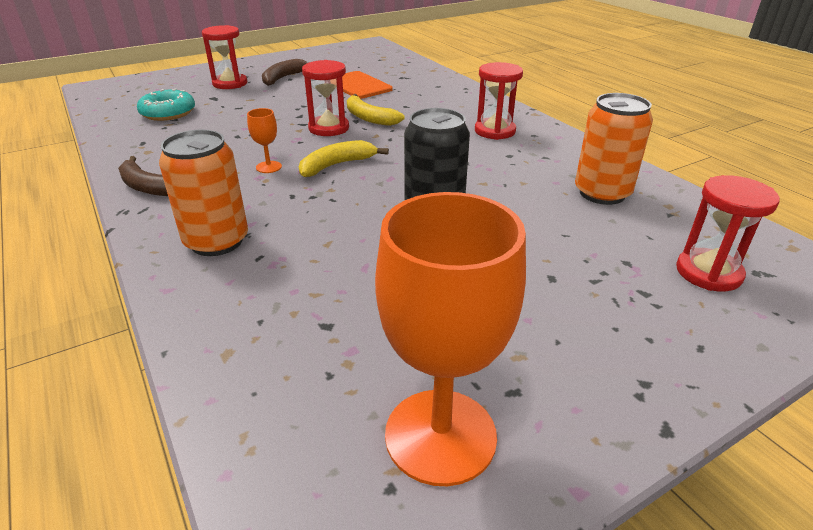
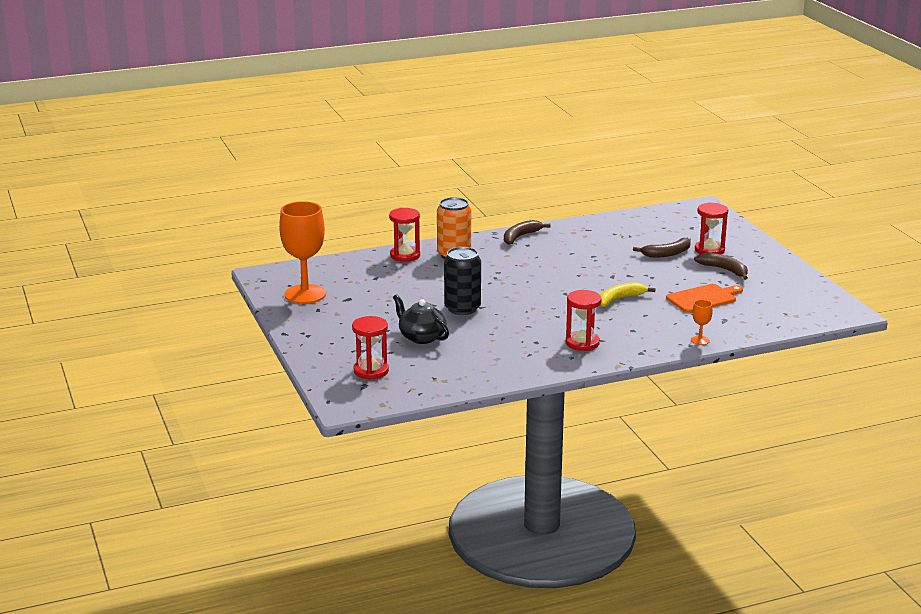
camera: 100 degrees right, 10 degrees down
turquoise donut [137,88,195,121] -> none
orange goblet [247,108,282,173] -> orange goblet moved to [691,300,713,345]
yellow banana [299,140,389,177] -> none
red hourglass [302,60,349,136] -> red hourglass moved to [389,208,420,262]
orange can [575,93,653,205] -> none
none -> black teapot [393,294,449,344]
none -> brown banana [633,238,691,258]

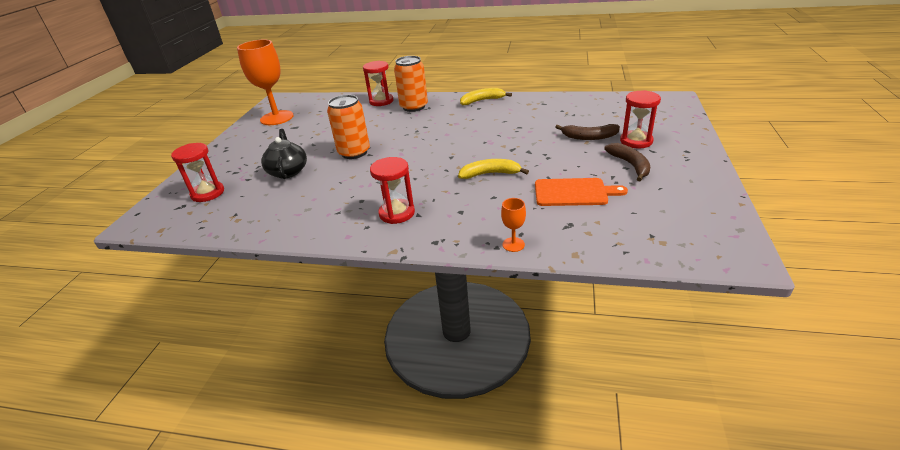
camera: 35 degrees right, 10 degrees up
black can [444,247,481,315] -> orange can [327,95,370,159]
brown banana [504,220,551,245] -> yellow banana [460,88,512,105]

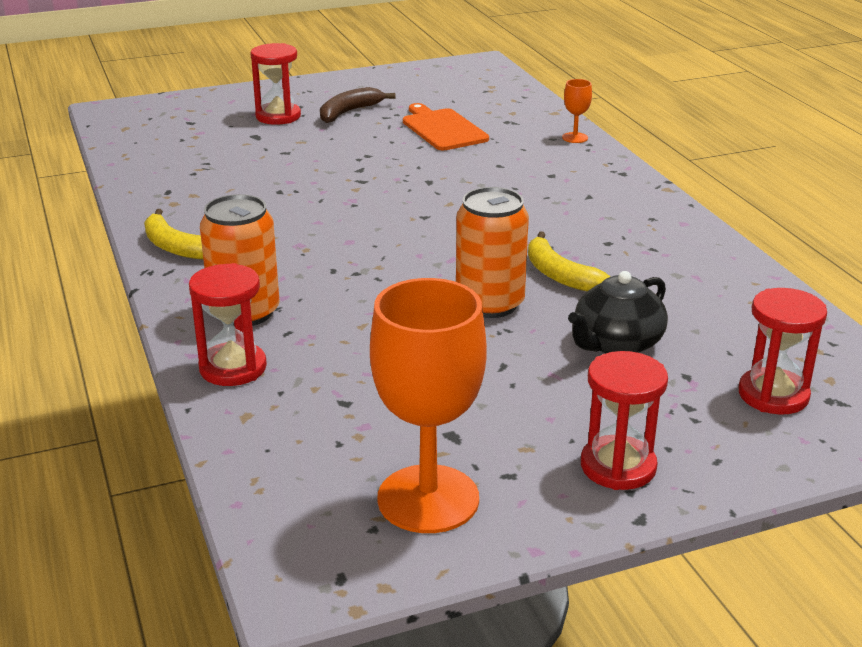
camera: 125 degrees left, 5 degrees down
red hourglass [370,157,415,224] -> red hourglass moved to [581,351,668,490]
yellow banana [458,159,529,179] -> yellow banana moved to [528,231,611,291]
brown banana [555,124,620,140] -> none

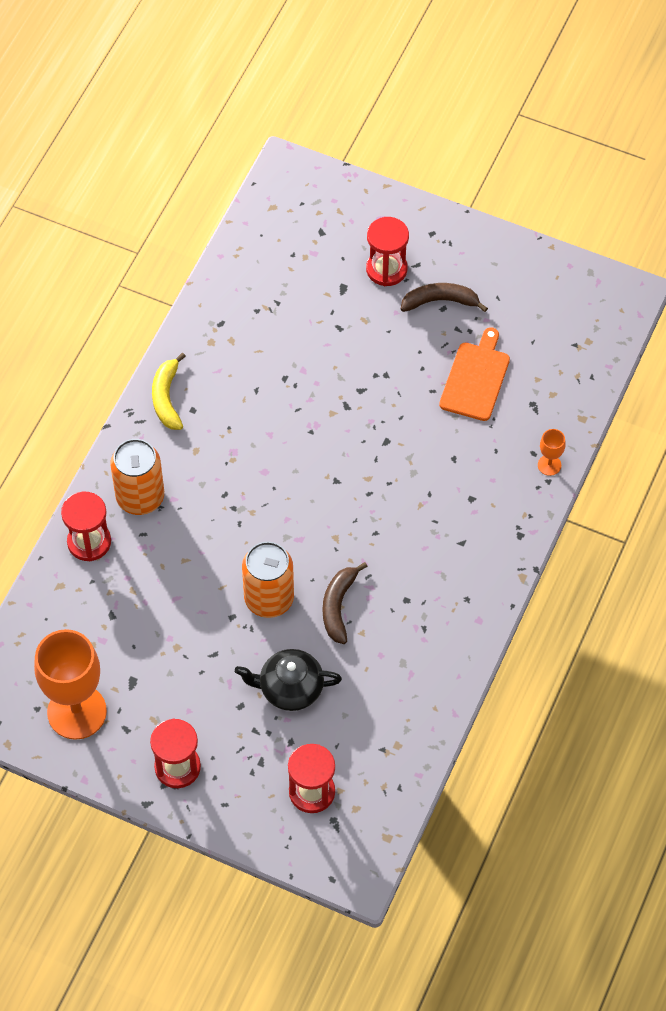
camera: 45 degrees right, 30 degrees up
yellow banana [528,231,611,291] -> brown banana [323,562,368,644]

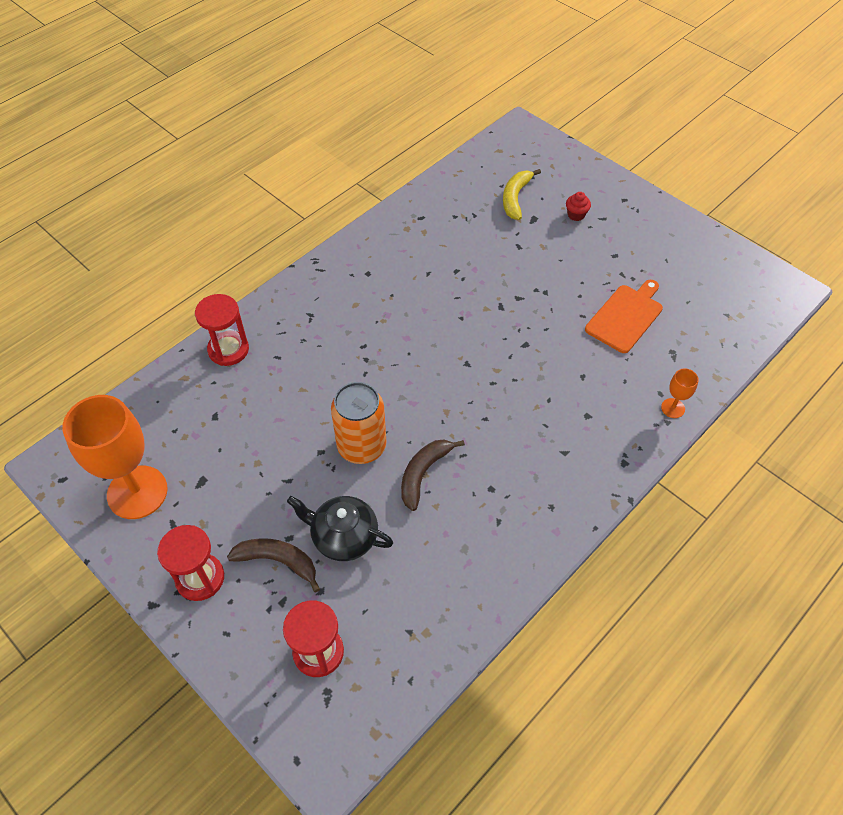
camera: 20 degrees right, 5 degrees down
orange can [110,439,164,515] -> none
yellow banana [152,353,186,430] -> yellow banana moved to [503,169,541,220]
red hourglass [366,217,409,286] -> red cupcake [566,192,591,221]
brown banana [401,283,488,312] -> brown banana moved to [227,538,320,592]

